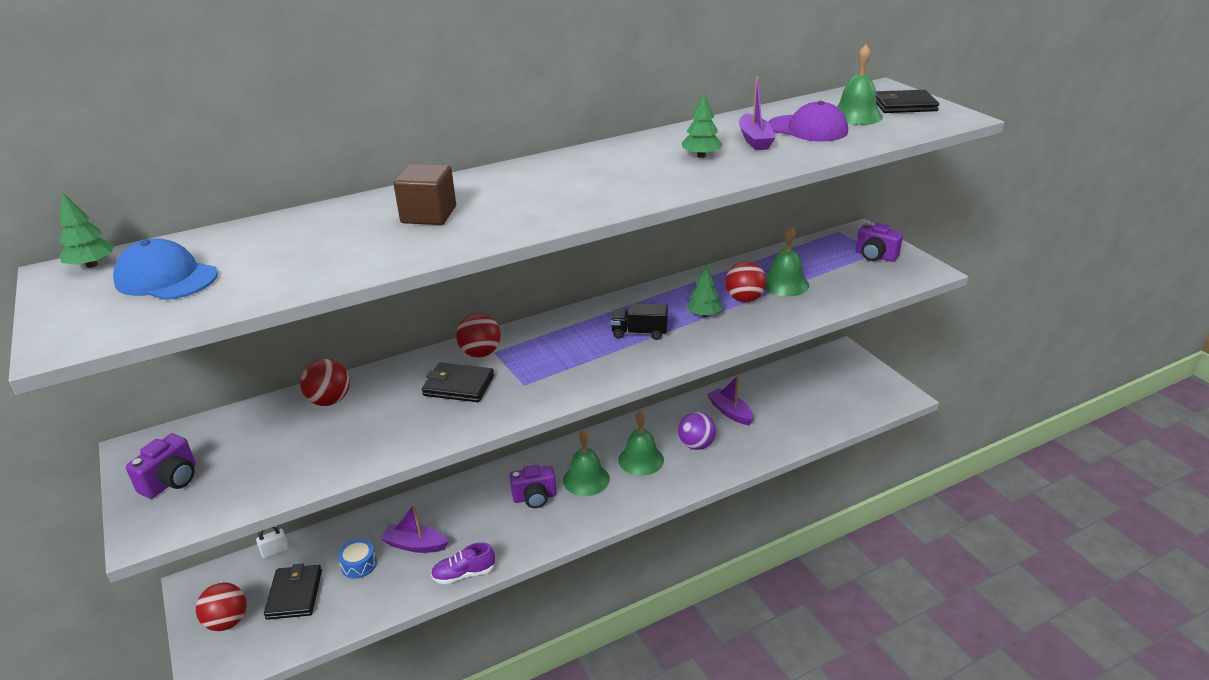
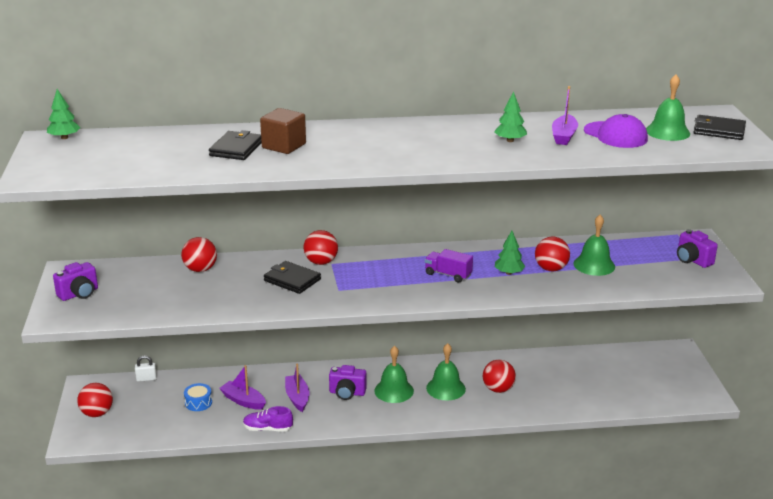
camera: 20 degrees right, 5 degrees down
blue cap [113,238,218,300] -> none
black wallet [264,564,322,620] -> black wallet moved to [209,130,261,160]
black truck [611,303,668,340] -> purple truck [425,249,473,283]
purple ball [678,412,716,450] -> red ball [483,359,516,393]
purple boat [707,376,754,425] -> purple boat moved to [285,363,310,412]

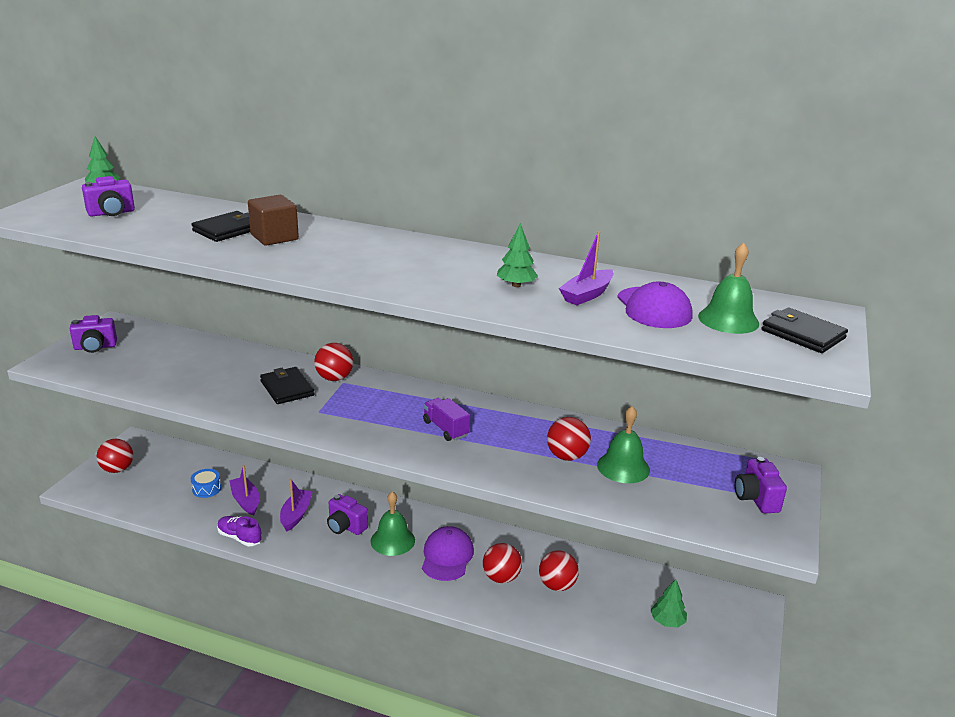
camera: 25 degrees right, 0 degrees up
white padlock [135,356,157,382] -> none
red ball [181,237,217,272] -> red ball moved to [539,551,579,591]
green bell [426,343,466,401] -> purple cap [422,526,474,581]
green tree [495,231,525,275] -> green tree moved to [651,579,687,628]
none -> purple camera [82,176,135,216]

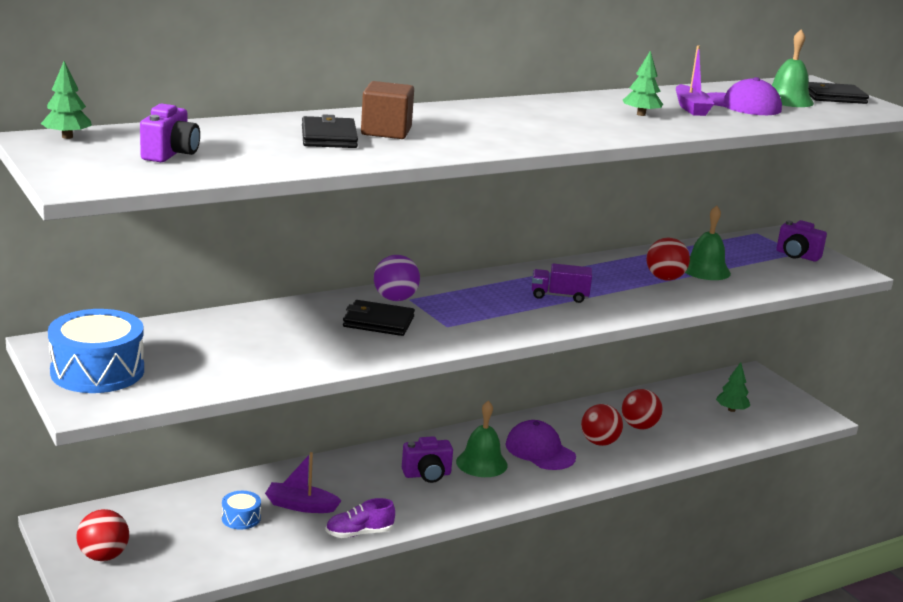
camera: 50 degrees left, 5 degrees down
purple camera [70,315,117,353] -> blue drum [48,309,144,393]
purple boat [280,479,313,532] -> none
red ball [314,343,353,381] -> purple ball [374,255,420,301]

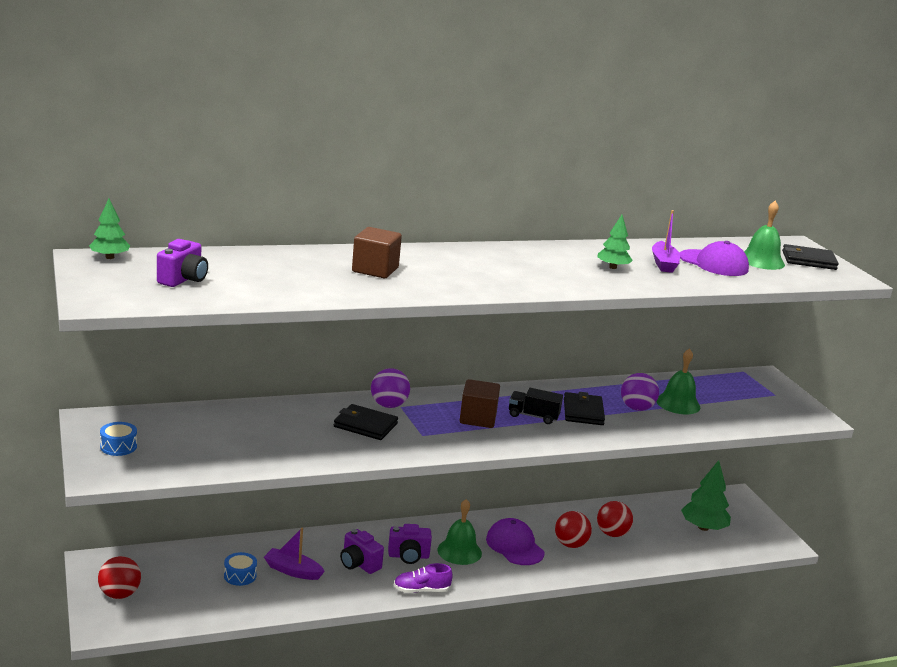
camera: 10 degrees right, 0 degrees up
blue drum [48,309,144,393] -> blue drum [100,422,137,456], size x0.48
black wallet [302,114,358,148] -> black wallet moved to [564,392,605,425]
purple shoe [325,498,395,538] -> purple shoe moved to [394,563,453,593]
purple truck [532,263,592,303] -> black truck [509,388,563,424]
red ball [646,238,690,281] -> purple ball [621,373,659,411]
green tree [716,362,750,412] -> green tree [681,460,731,531], size x1.62
purple camera [776,220,827,262] -> purple camera moved to [340,529,384,574]
none -> brown cube [460,379,500,428]

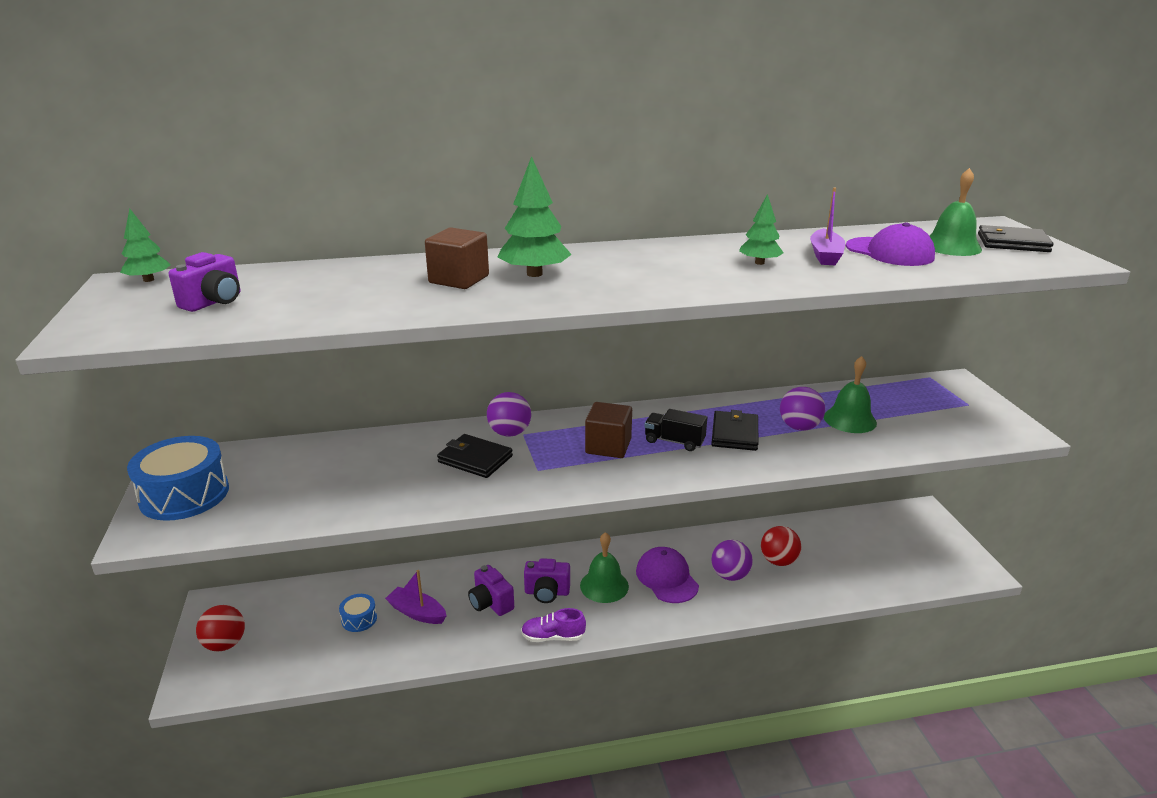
camera: 10 degrees right, 5 degrees up
blue drum [100,422,137,456] -> blue drum [127,436,229,521], size x2.08
red ball [555,511,592,548] -> purple ball [711,540,753,581]
green tree [681,460,731,531] -> green tree moved to [497,156,572,277]

